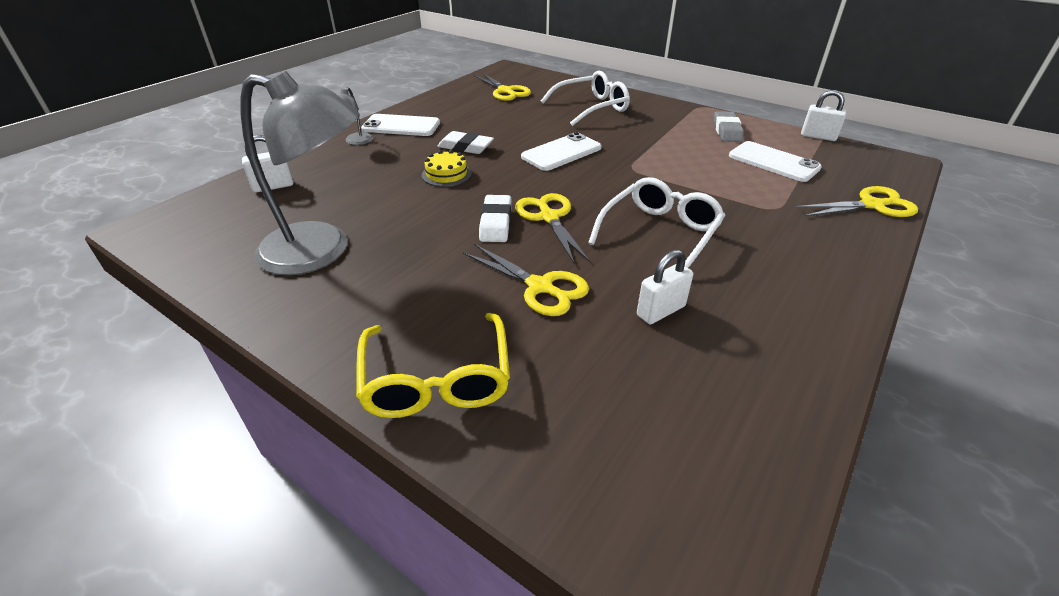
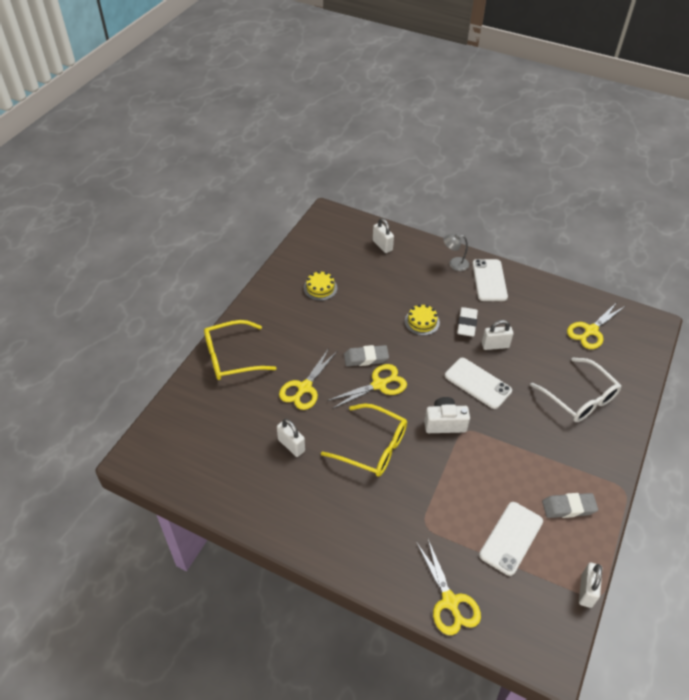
camera: 80 degrees right, 10 degrees up
grey lamp [241,71,360,275] -> yellow cake [304,271,337,301]
white eraser [479,195,511,242] -> grey eraser [344,345,389,366]
white glasses [588,177,725,268] -> yellow glasses [321,403,407,477]
none -> white camera [424,397,470,433]
none -> white padlock [482,320,513,350]

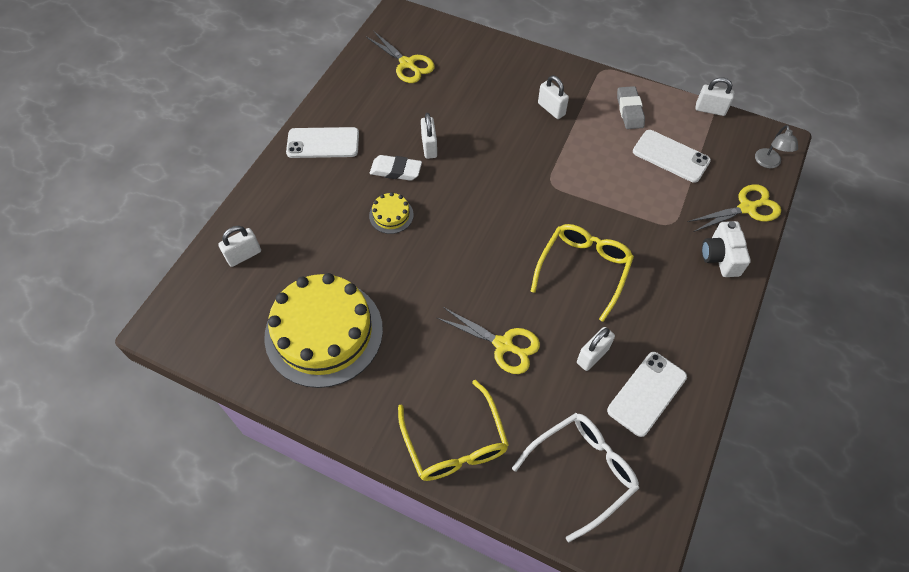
camera: 90 degrees left, 10 degrees up
yellow cake [304,271,337,301] -> yellow cake [264,273,383,388], size x2.41
yellow scissors [327,364,407,409] -> none
grey eraser [344,345,389,366] -> none
white camera [424,397,470,433] -> white camera moved to [702,221,751,277]
grey lamp [443,233,469,271] -> grey lamp moved to [755,125,798,168]
white phone [445,358,512,409] -> white phone moved to [607,352,687,437]
white glasses [530,358,622,422] -> white glasses moved to [512,413,639,542]
none -> white padlock [538,75,569,119]

